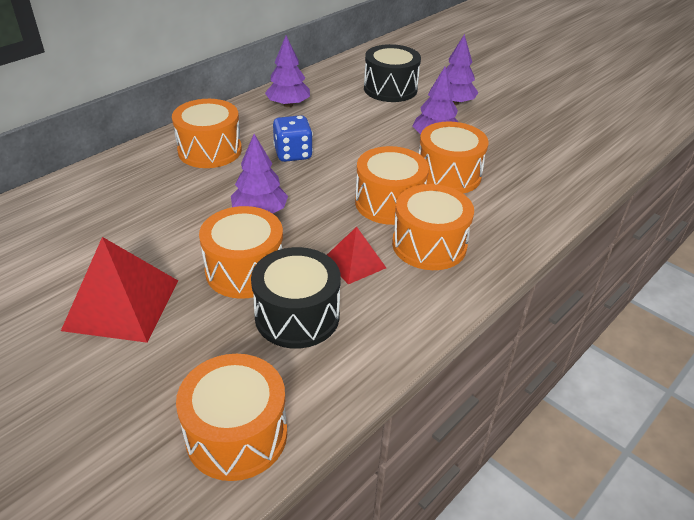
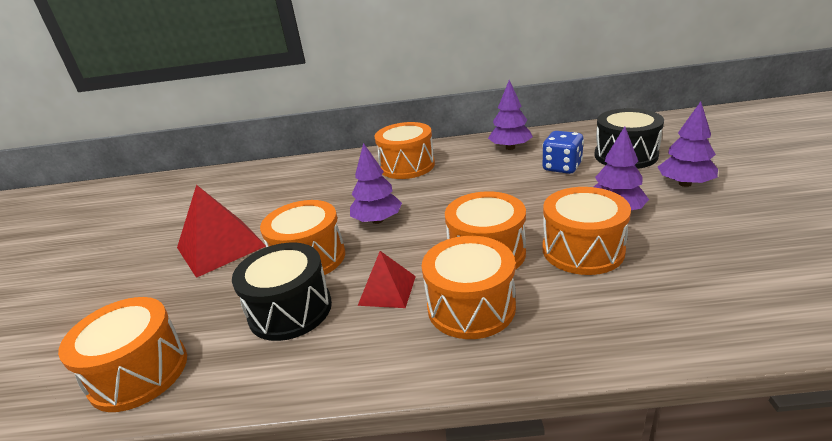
camera: 50 degrees right, 10 degrees down
blue dice [273,115,313,162] -> blue dice moved to [542,131,584,174]

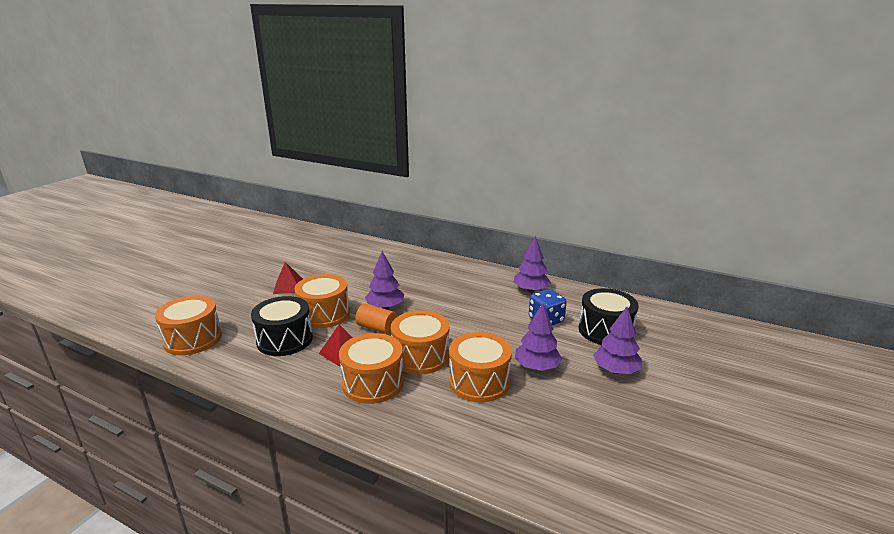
camera: 25 degrees right, 5 degrees down
red pyramid [177,185,266,278] -> red pyramid [273,262,303,294], size x0.57
orange drum [375,122,435,179] -> none
none -> orange cylinder [355,304,397,334]

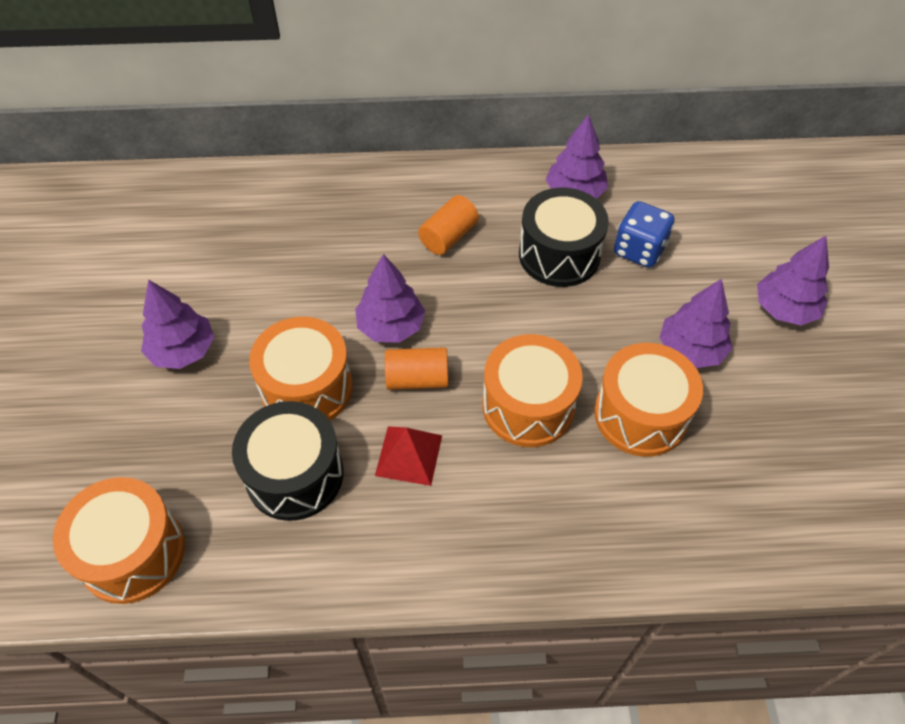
camera: 30 degrees left, 30 degrees up
red pyramid [273,262,303,294] -> purple tree [141,279,214,369]
orange drum [339,333,404,404] -> none
black drum [579,288,639,345] -> black drum moved to [519,188,609,287]
none -> orange cylinder [418,195,479,255]

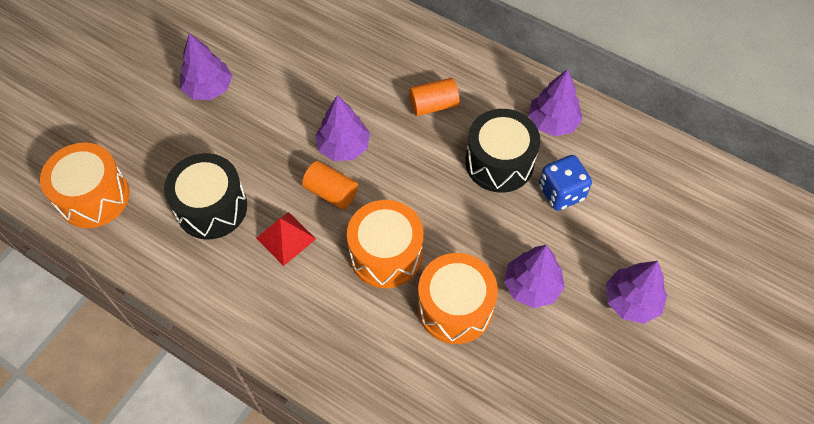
camera: 35 degrees right, 5 degrees up
orange drum [249,317,353,421] -> none

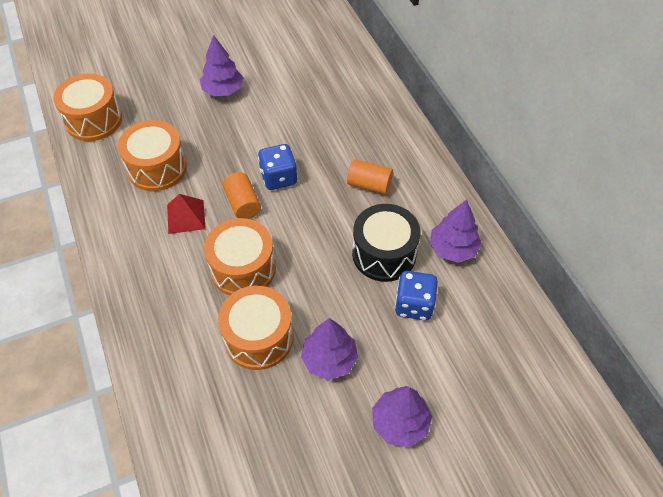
camera: 35 degrees right, 5 degrees down
black drum [164,153,247,240] -> orange drum [118,120,187,191]
purple tree [315,95,370,161] -> blue dice [258,144,298,190]

